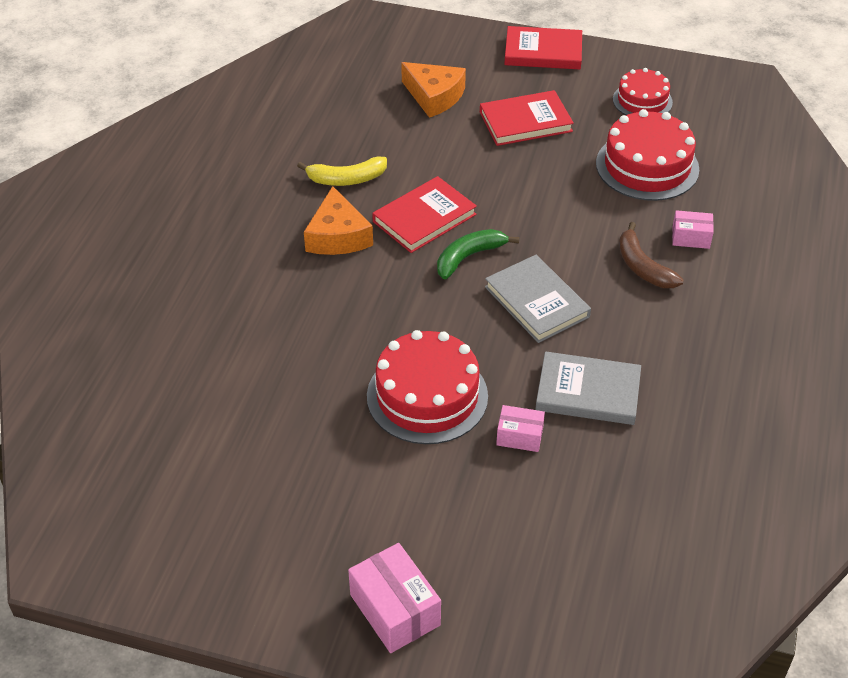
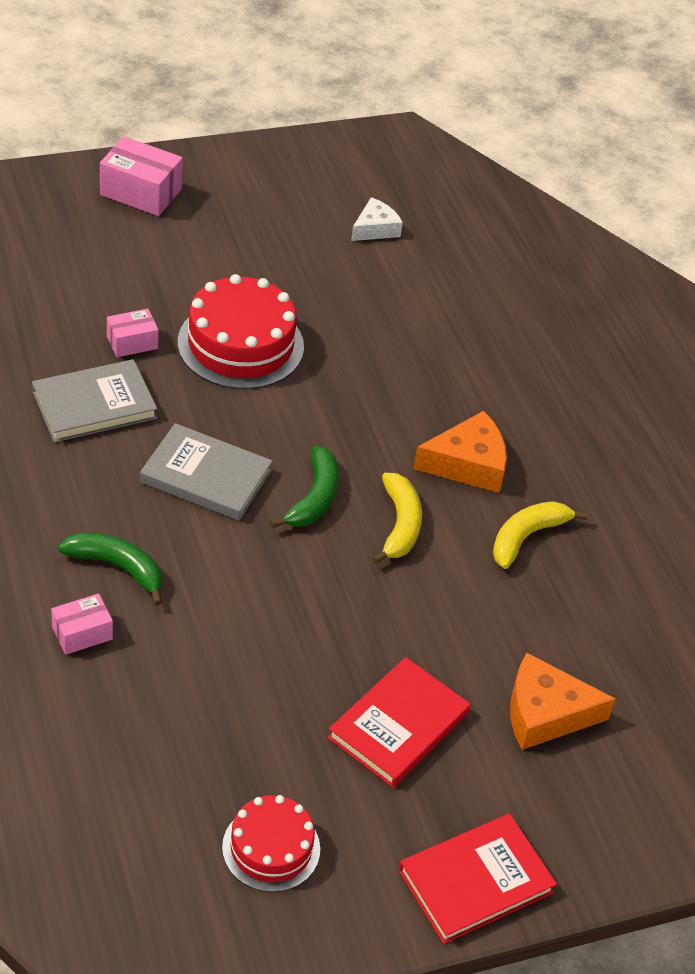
camera: 140 degrees right, 0 degrees up
orange cheese [304,186,373,255] -> orange cheese turned 120 degrees clockwise [413,411,507,493]
red book [372,176,477,253] -> yellow banana [372,473,422,564]
red cake [596,109,699,201] -> none
brown banana [619,222,683,288] -> green banana [58,532,163,606]
none -> white cheese [351,197,403,241]

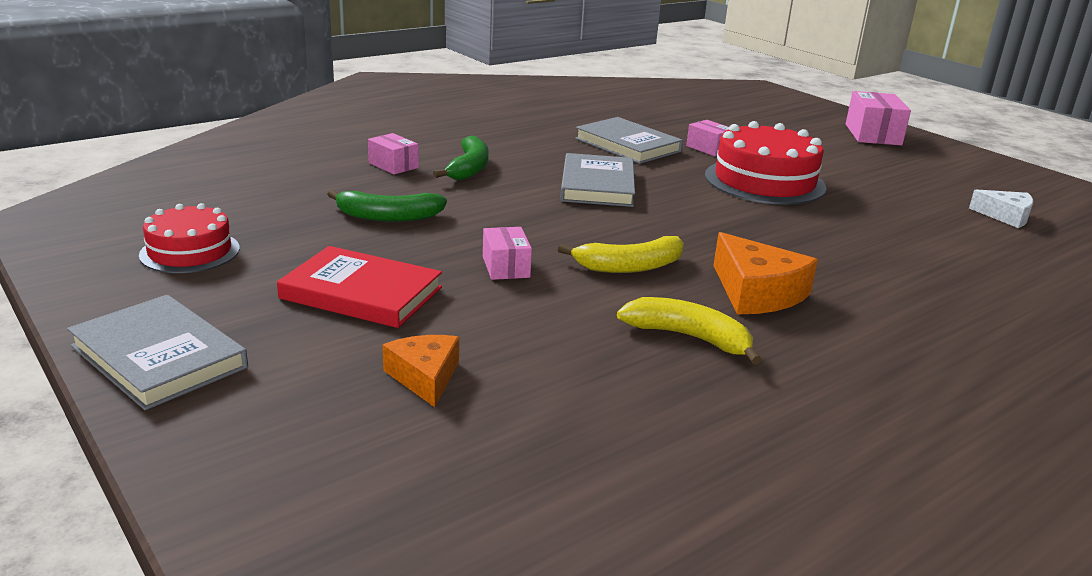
camera: 75 degrees right, 20 degrees down
green banana [270,446,339,528] -> green banana moved to [327,190,447,222]
red book [398,813,557,944] -> grey book [67,295,248,410]
orange cheese [510,653,616,750] -> orange cheese [383,335,459,407], size x0.65
none -> pink box [483,227,532,280]

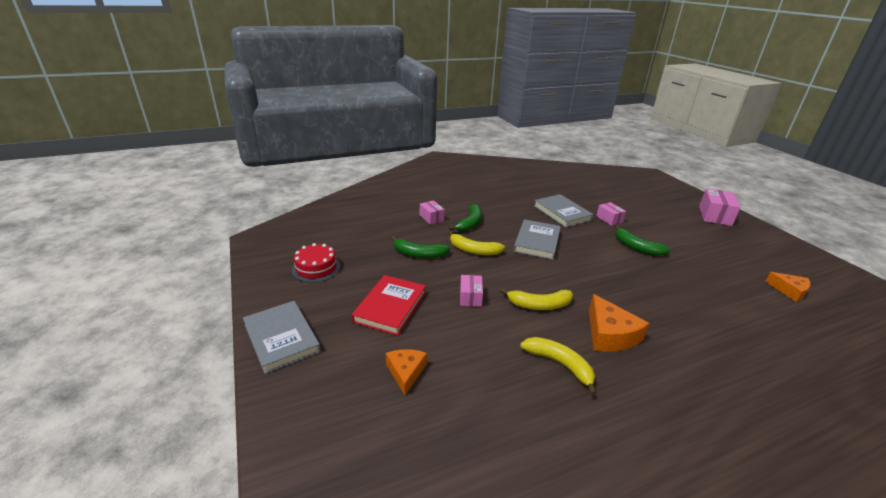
camera: 15 degrees right, 5 degrees up
red book [277,246,442,328] -> red book turned 75 degrees clockwise [351,275,426,336]
red cake [705,121,827,205] -> green banana [615,225,670,256]
white cheese [969,189,1033,228] -> orange cheese [765,272,810,302]
none -> yellow banana [448,231,505,255]

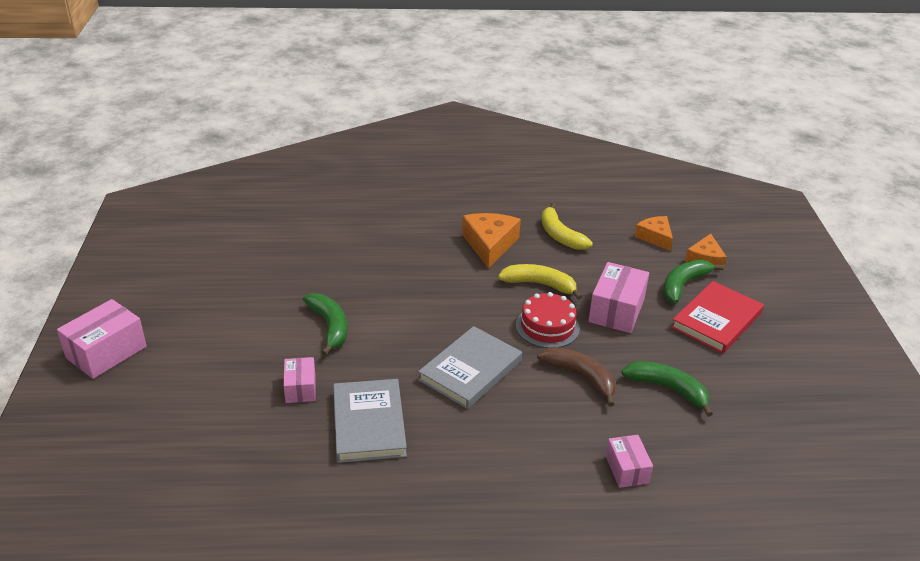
camera: 160 degrees left, 5 degrees up
grey book [243,301,321,374] -> none
red cake [292,243,341,283] -> red cake moved to [516,292,580,348]
yellow banana [448,231,505,255] -> brown banana [537,347,616,407]
green banana [449,204,482,232] -> green banana moved to [663,259,724,303]
pink box [460,275,483,307] -> pink box [588,262,649,333], size x1.66
orange cheese [765,272,810,302] -> orange cheese moved to [634,216,673,251]

